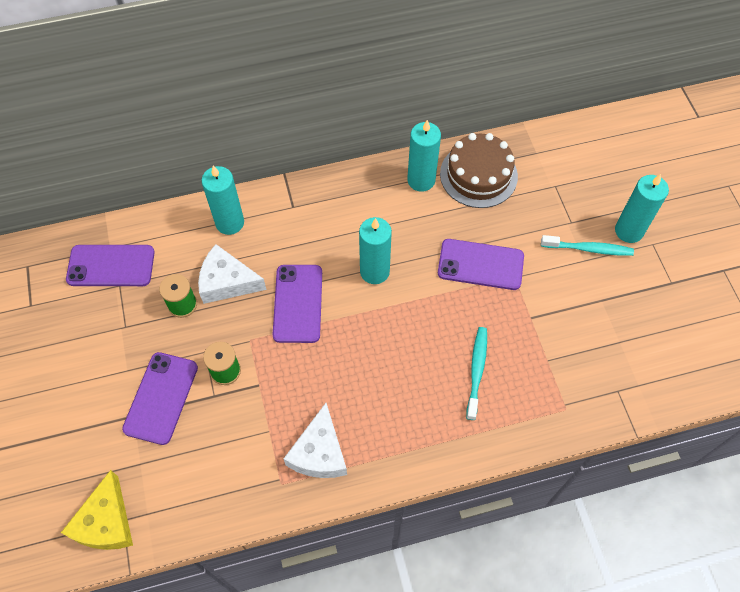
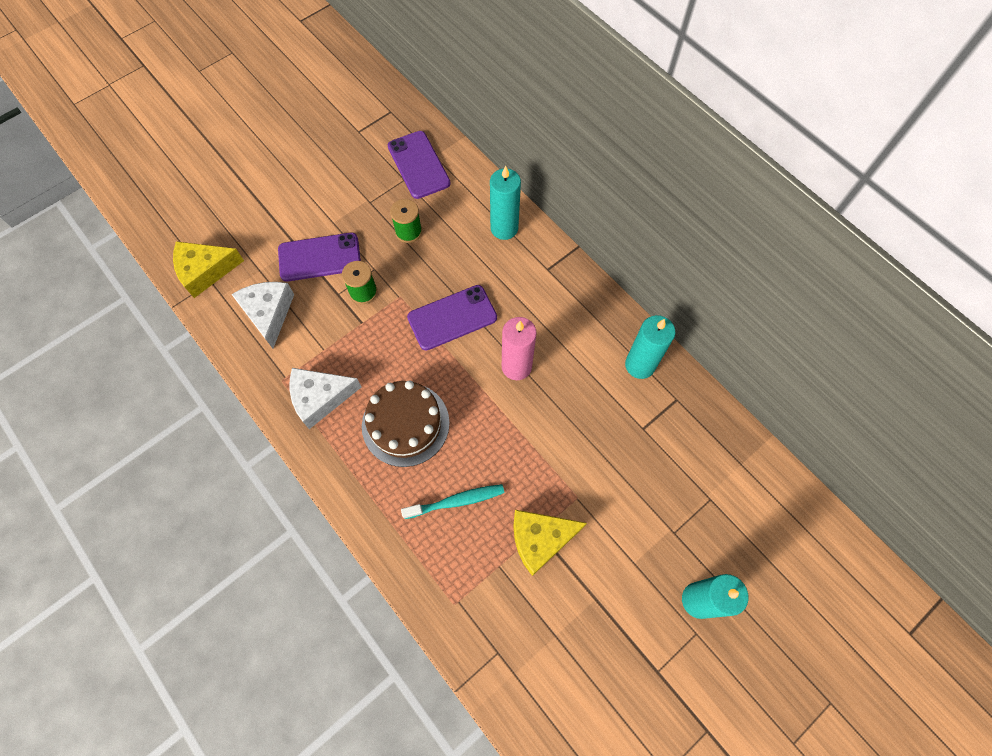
camera: 65 degrees right, 5 degrees up
white cheese [198,244,266,304] -> white cheese moved to [231,282,294,348]
turquoise candle [359,217,392,284] -> pink candle [502,317,537,380]
purple phone [438,239,524,290] -> none
brown cake [440,133,518,208] -> brown cake moved to [362,381,450,467]
turquoise toothbrush [541,235,634,256] -> none
none -> yellow cheese [513,510,587,576]

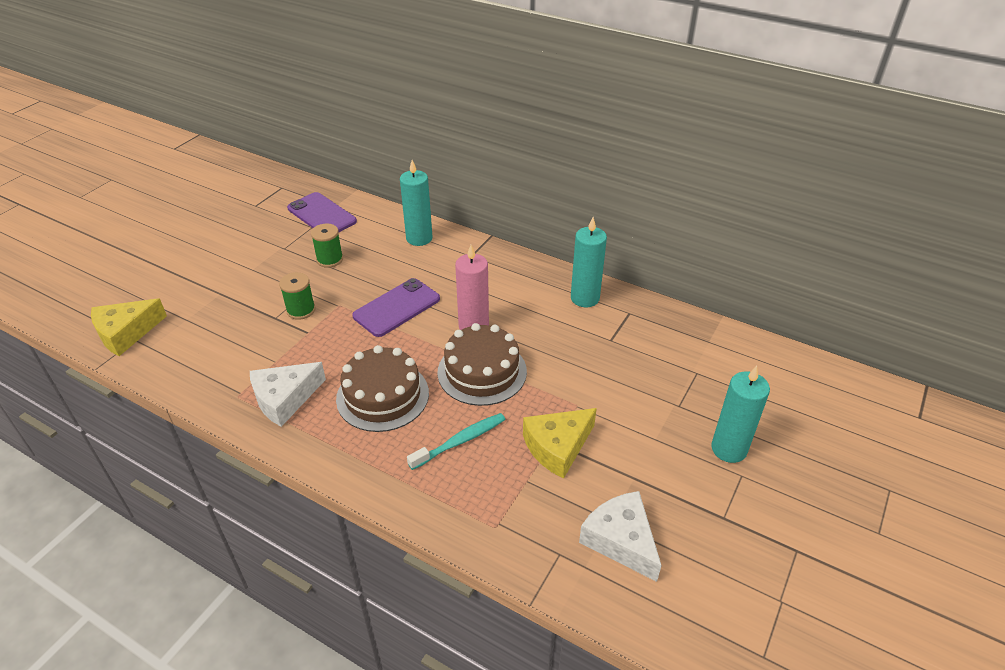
camera: 20 degrees left, 25 degrees down
white cheese [231,282,294,348] -> white cheese moved to [579,491,662,582]
purple phone [278,233,361,282] -> none
none -> brown cake [437,323,527,406]

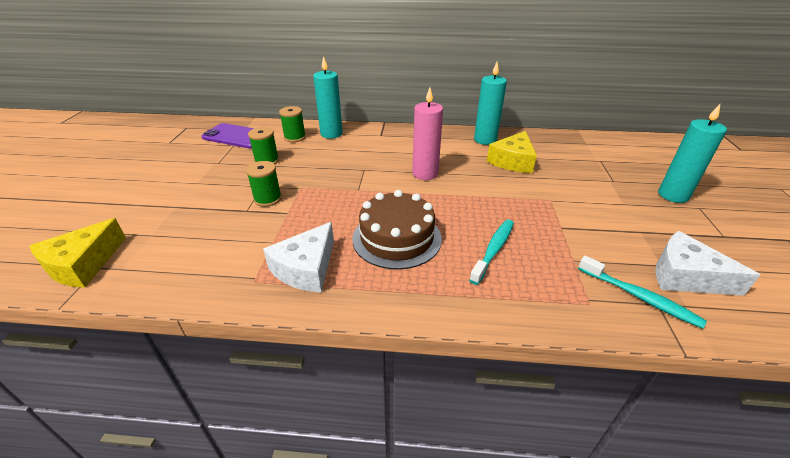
camera: 25 degrees left, 5 degrees down
purple phone [352,278,440,337] -> none
brown cake [437,323,527,406] -> none
yellow cheese [523,408,597,479] -> yellow cheese moved to [487,131,537,173]
none -> green spool [279,106,306,142]
none -> turquoise toothbrush [578,256,707,329]

